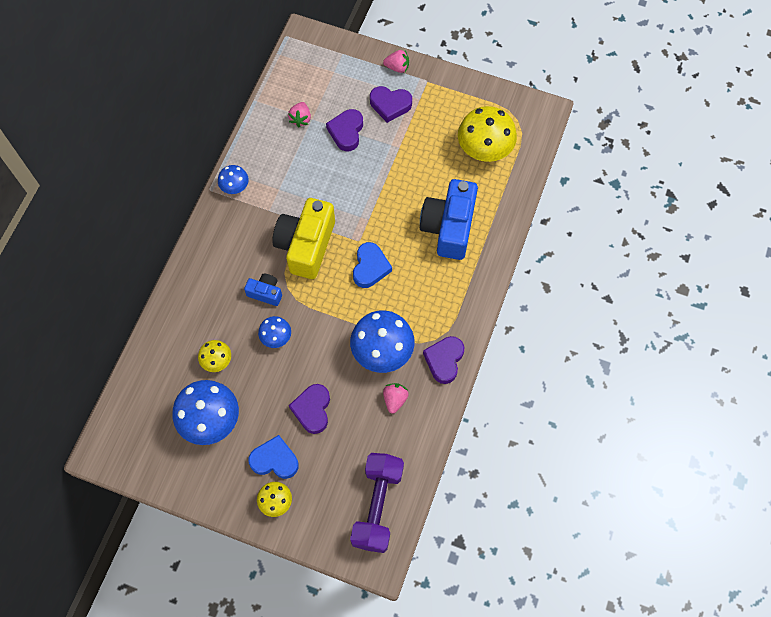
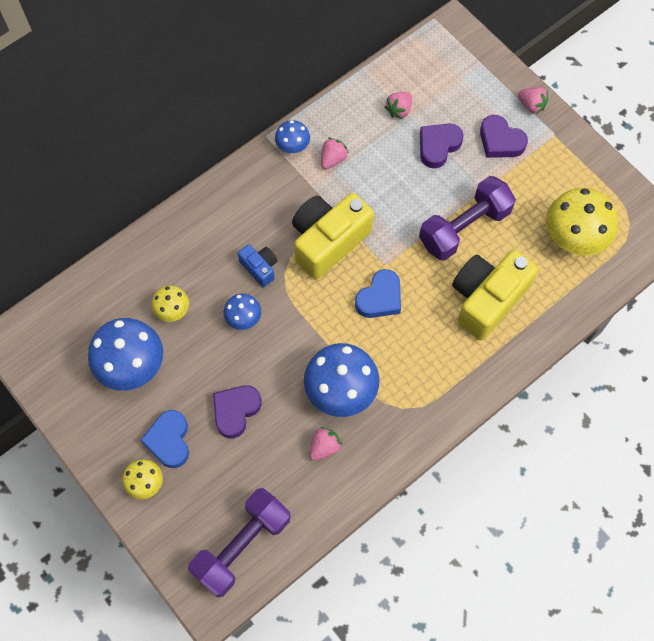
camera: 30 degrees right, 0 degrees up
blue heart [248,435,299,479] -> blue heart turned 135 degrees counterclockwise [140,410,189,468]
blue camera [420,179,478,260] -> yellow camera [452,250,538,340]
purple heart [423,336,464,384] -> none
none -> pink strawberry [321,138,349,169]
none -> purple dumbbell [419,176,516,261]

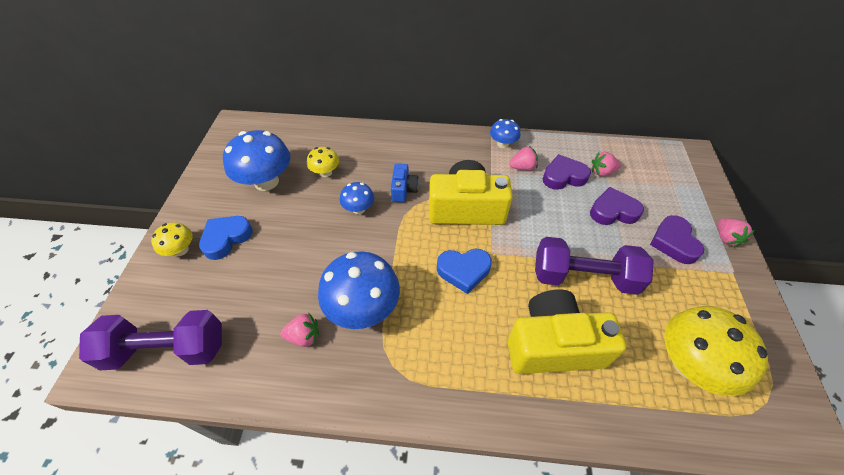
camera: 45 degrees right, 15 degrees down
purple heart [213,385,262,439] -> purple heart moved to [543,154,591,190]

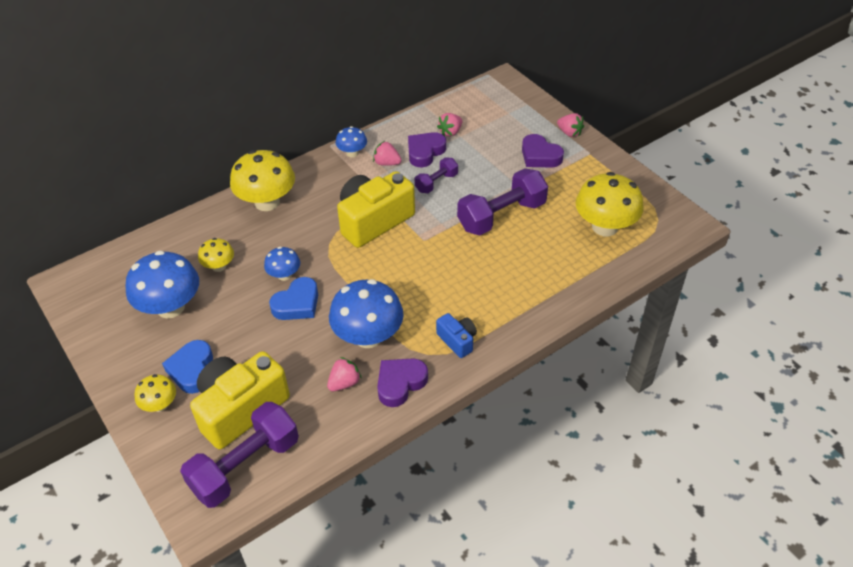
camera: 40 degrees left, 5 degrees down
blue camera [391,164,419,202] -> blue camera moved to [436,313,477,358]
blue heart [437,248,492,294] -> blue heart moved to [269,277,318,320]
yellow camera [508,290,626,374] -> yellow camera moved to [190,351,290,449]
pink strawberry [509,146,538,171] -> pink strawberry turned 105 degrees counterclockwise [373,141,402,166]
purple heart [590,187,644,225] -> purple heart moved to [377,358,428,407]
none -> yellow mushroom [230,150,295,211]
none -> purple dumbbell [415,158,458,193]

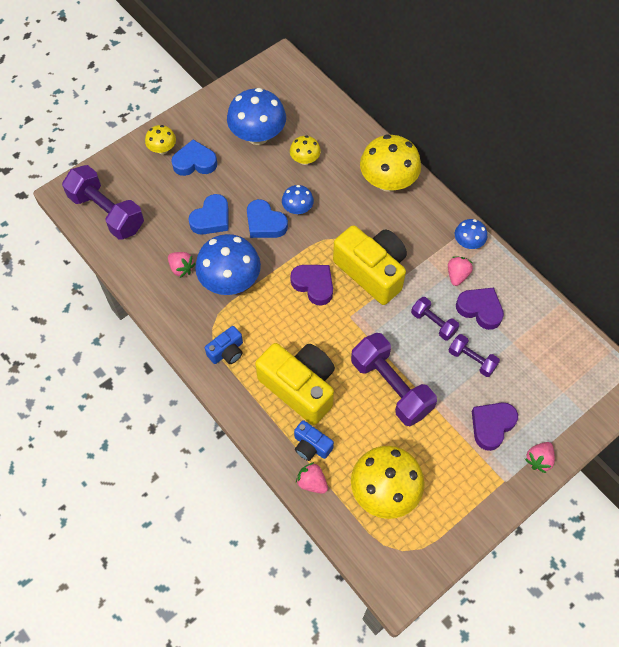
camera: 85 degrees right, 15 degrees up
yellow camera [190,351,290,449] -> yellow camera moved to [255,343,335,425]
purple heart [377,358,428,407] -> purple heart moved to [290,265,333,306]
pink strawberry [437,113,462,136] -> pink strawberry moved to [296,462,328,494]
none -> blue heart [188,194,229,235]
none -> blue camera [294,420,334,461]
none -> purple dumbbell [449,334,500,377]

